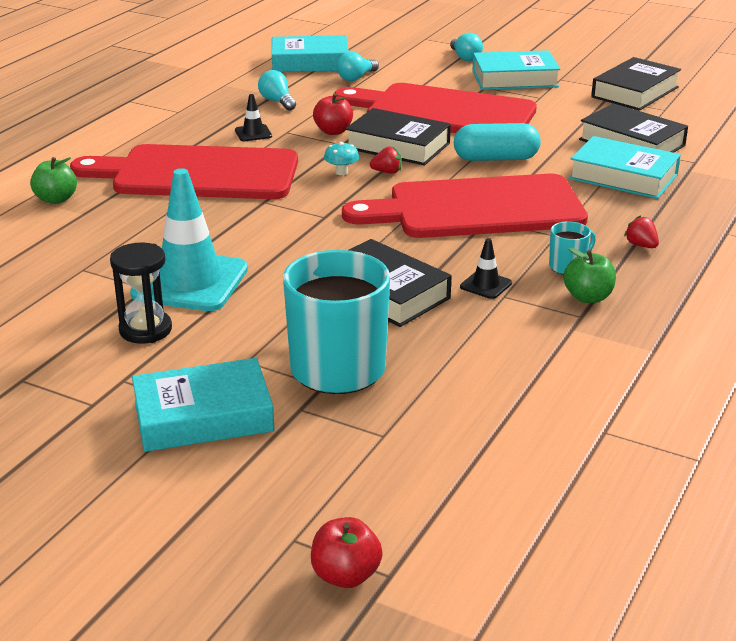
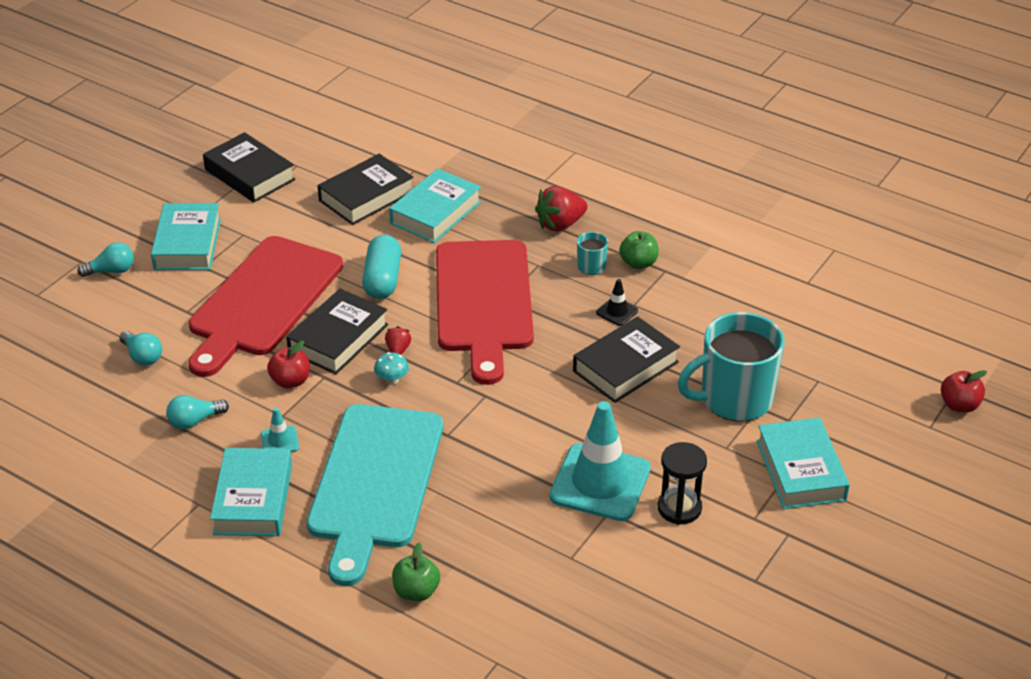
camera: 85 degrees left, 10 degrees up
red cutting board [70,144,298,199] -> turquoise cutting board [307,404,443,586]
black traffic cone [235,94,272,141] -> turquoise traffic cone [261,408,299,452]
turquoise book [272,35,349,72] -> turquoise book moved to [210,448,292,536]
red strawberry [624,215,659,248] -> red strawberry [535,186,588,232], size x1.87

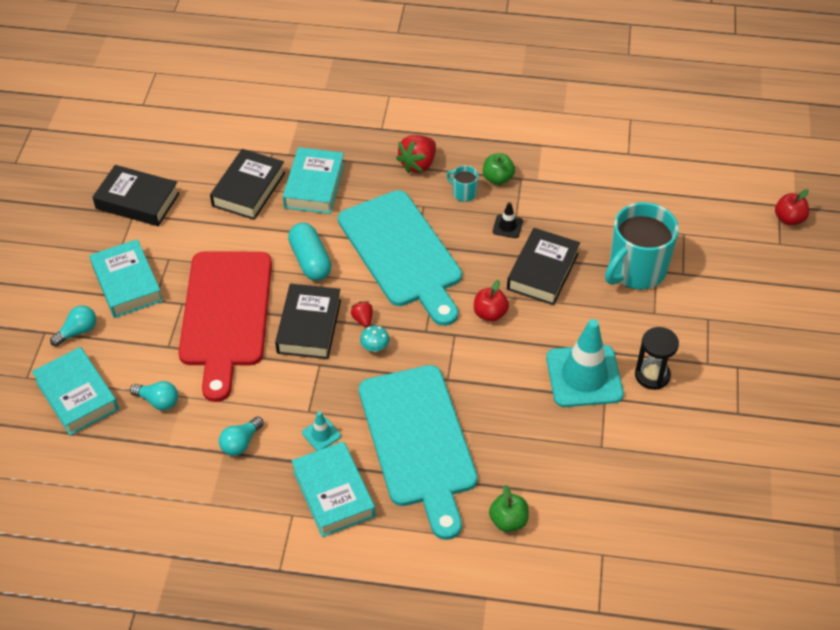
camera: 25 degrees left, 10 degrees up
red apple [267,341,310,388] -> red apple moved to [474,280,509,322]
red cutting board [436,240,534,385] -> turquoise cutting board [338,190,462,326]
turquoise book [756,417,850,509] -> turquoise book moved to [32,347,119,436]

